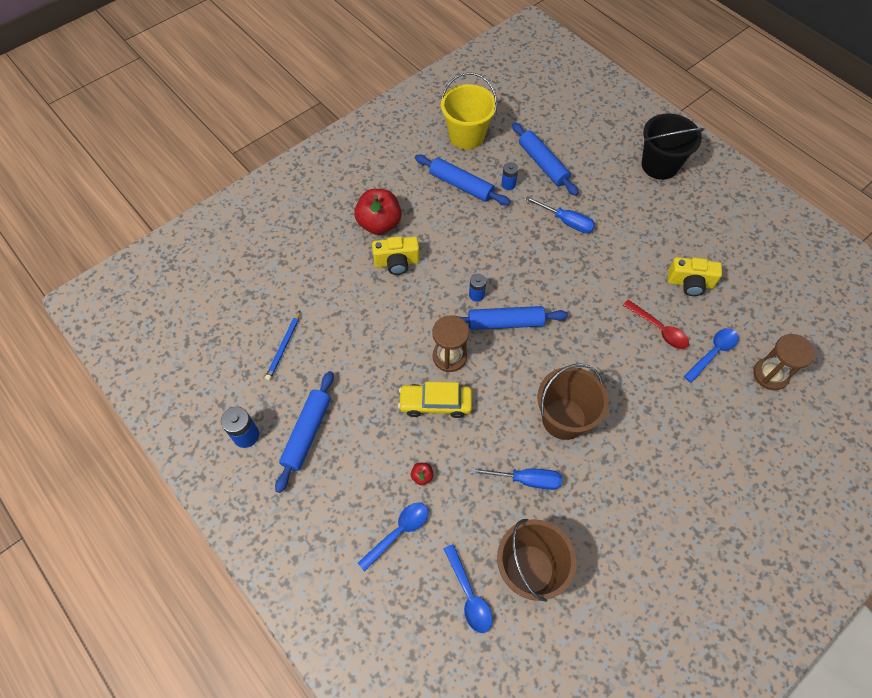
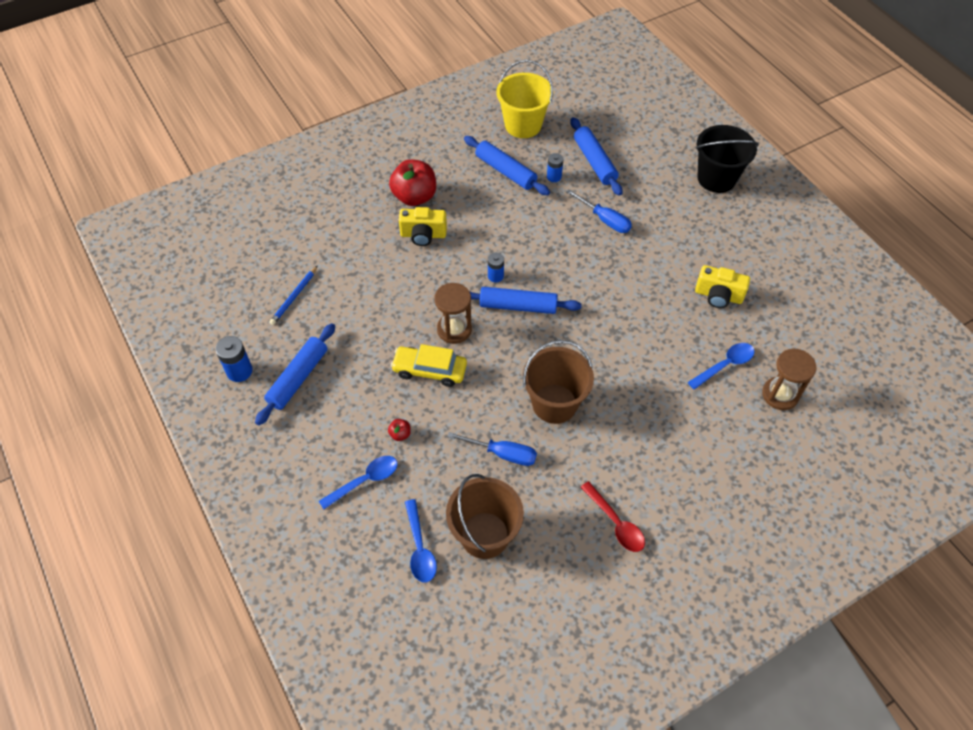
camera: 10 degrees right, 5 degrees down
red spoon [623,300,689,349] -> red spoon moved to [581,481,645,552]

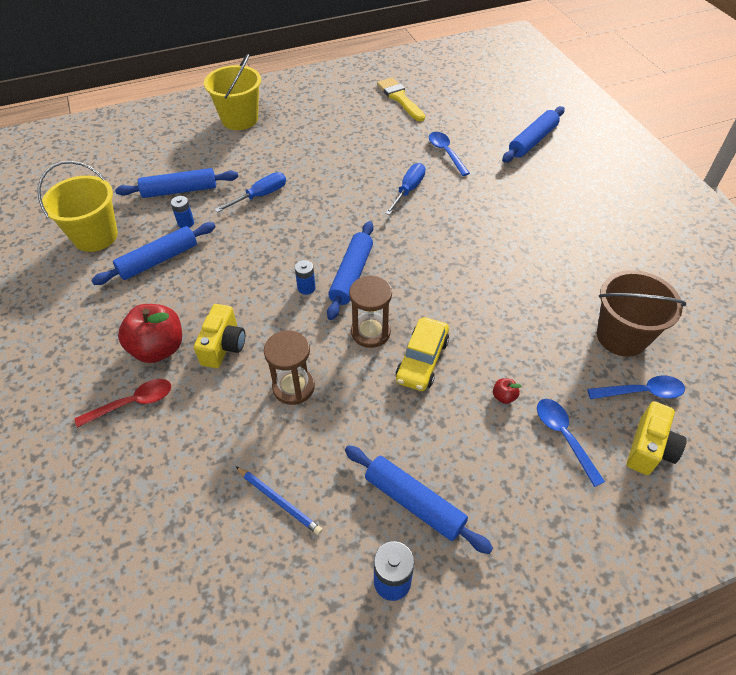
camera: 80 degrees left, 5 degrees down
blue screwdriver [447,432,537,466] -> blue screwdriver moved to [385,163,426,215]
brown bucket [523,340,594,424] -> none
red spoon [581,481,645,552] -> red spoon moved to [75,379,171,428]
yellow camera [695,265,750,308] -> yellow camera moved to [627,401,687,475]
black bucket [696,125,759,193] -> yellow bucket [204,54,261,130]
brown hourglass [762,348,817,410] -> brown hourglass moved to [264,330,315,405]
none -> yellow brush [377,78,425,121]
none -> blue rolling pin [502,106,565,162]

